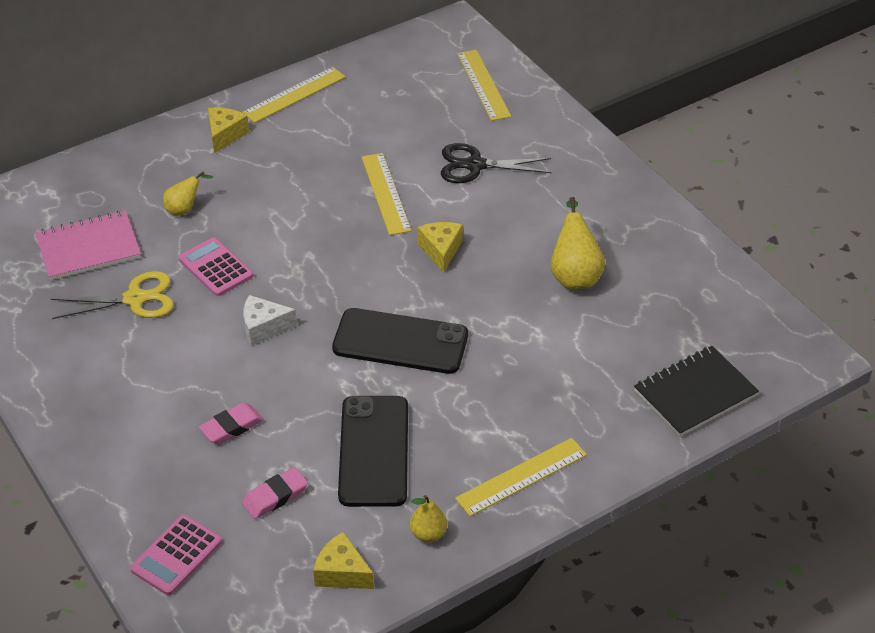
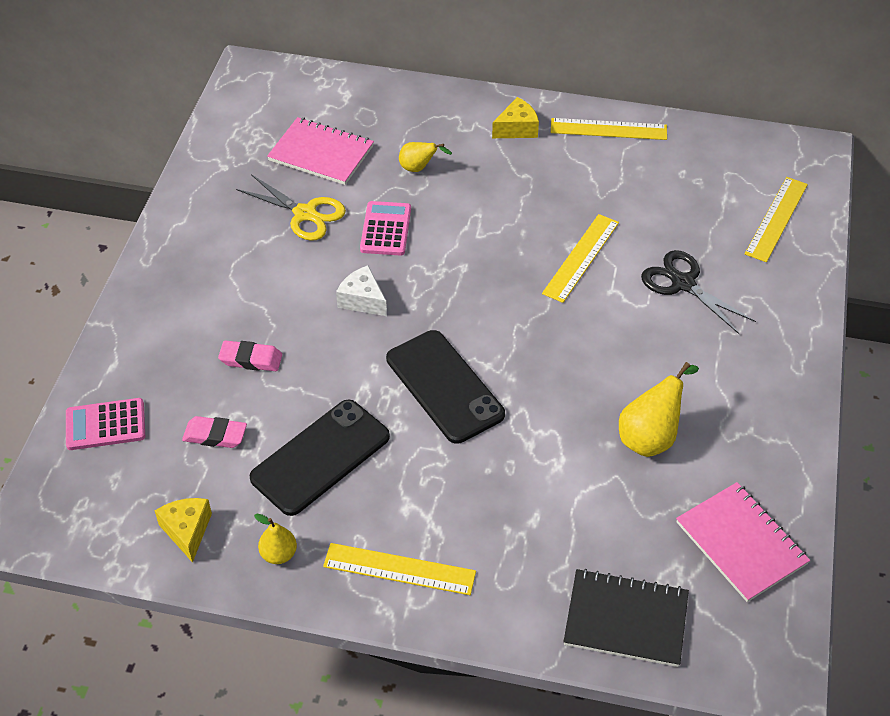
camera: 45 degrees right, 5 degrees up
yellow cheese [417,222,463,273] -> none
none -> pink notebook [676,482,810,602]

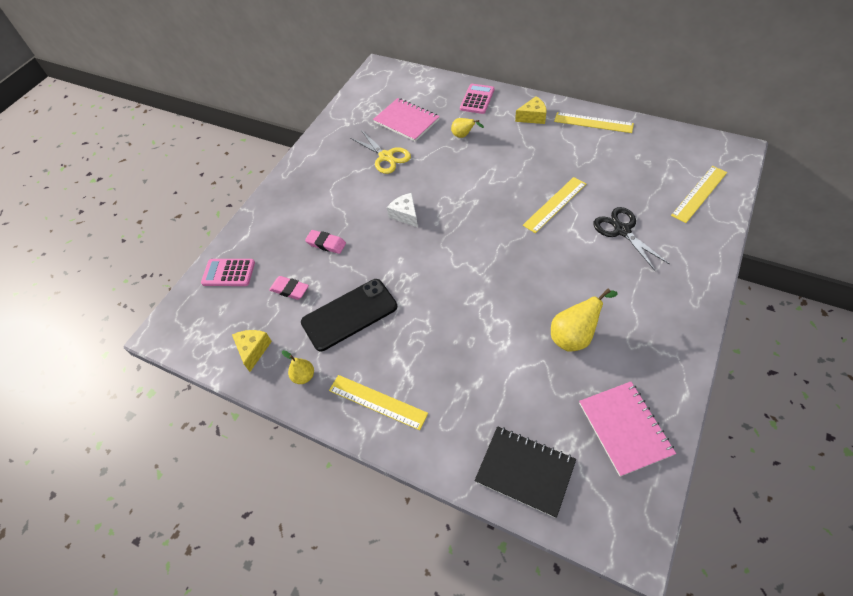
camera: 20 degrees right, 5 degrees up
pink calculator [360,201,411,256] -> pink calculator moved to [460,84,494,114]
black phone [386,330,505,444] -> none

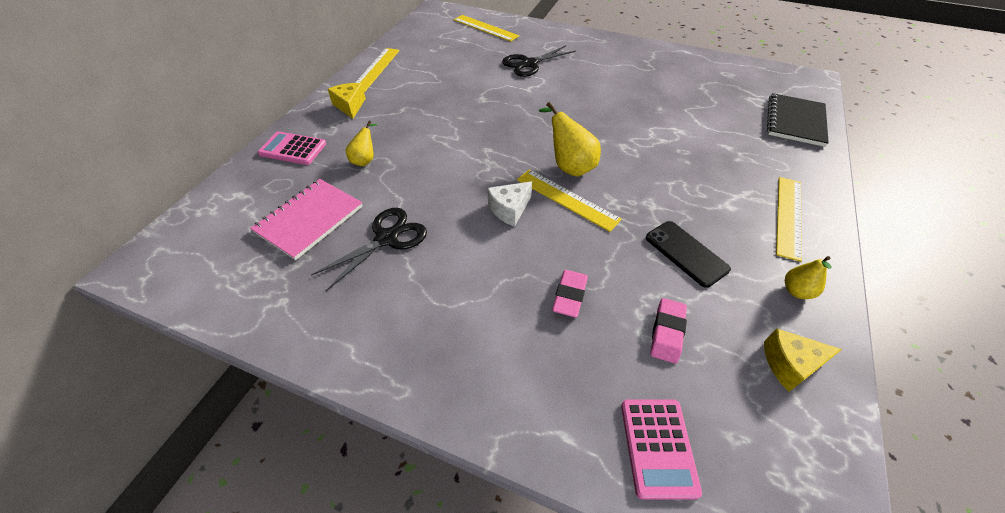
camera: 100 degrees left, 5 degrees down
black phone [301,279,397,351] -> black phone [646,221,731,288], size x0.66
yellow scissors [350,130,411,174] -> black scissors [311,208,427,291]
yellow ruler [523,177,586,233] -> yellow ruler moved to [517,169,622,232]
yellow pear [551,289,618,352] -> yellow pear moved to [539,102,601,177]
pink notebook [579,382,676,477] -> none

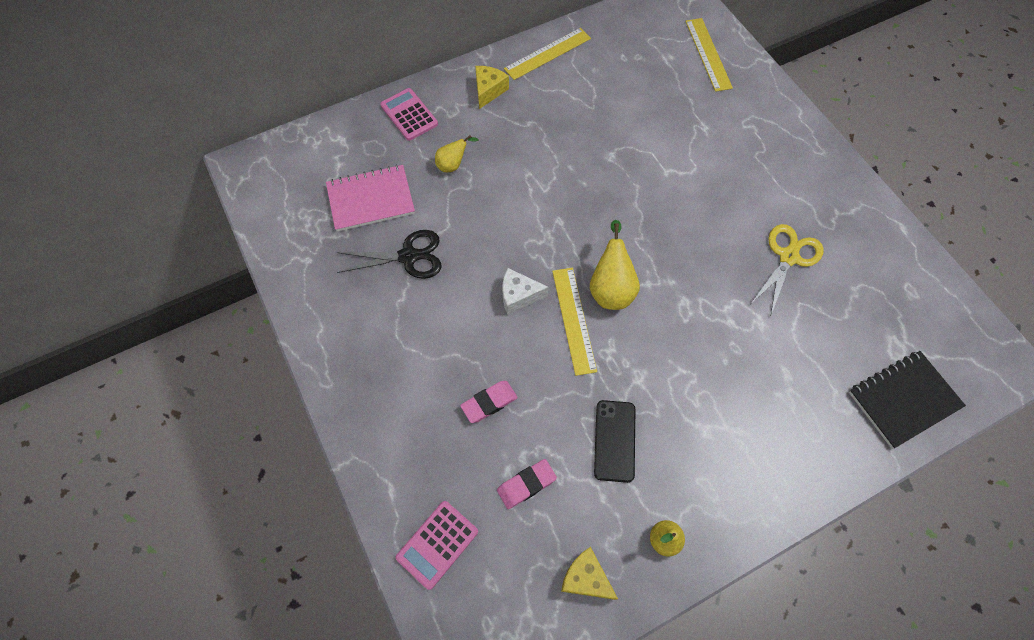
camera: 40 degrees right, 15 degrees up
black scissors [502,45,576,77] -> none
yellow ruler [776,177,802,262] -> none
none -> yellow scissors [752,224,824,317]

